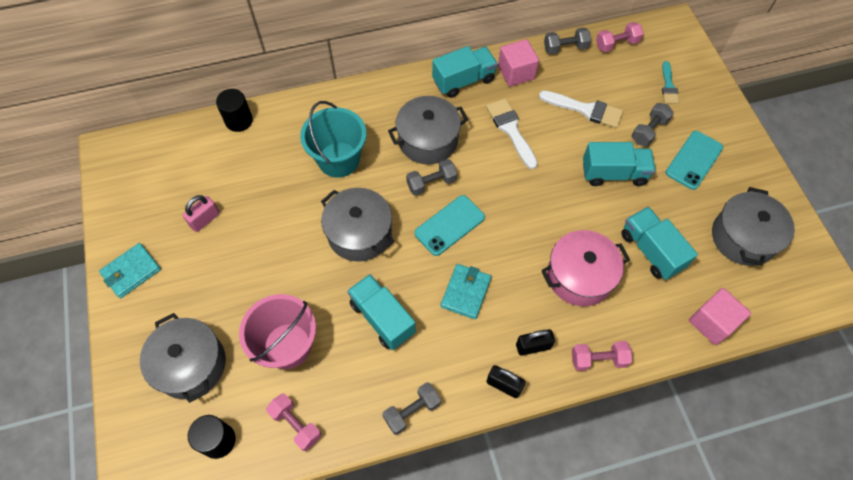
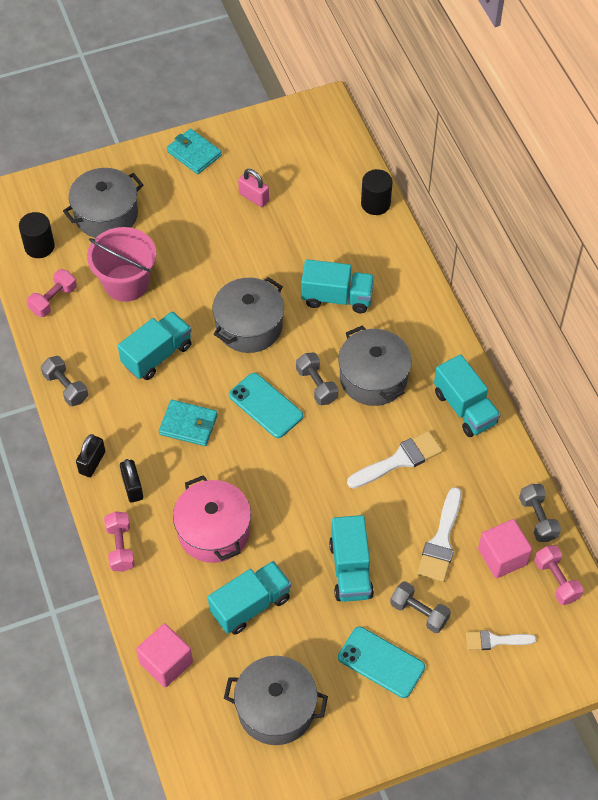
camera: 85 degrees right, 5 degrees down
turquoise bucket [300,101,366,178] -> turquoise truck [301,259,374,313]
pink cube [498,39,539,86] -> pink cube moved to [478,519,532,578]
turquoise brush [662,61,679,104] -> white brush [466,630,537,650]

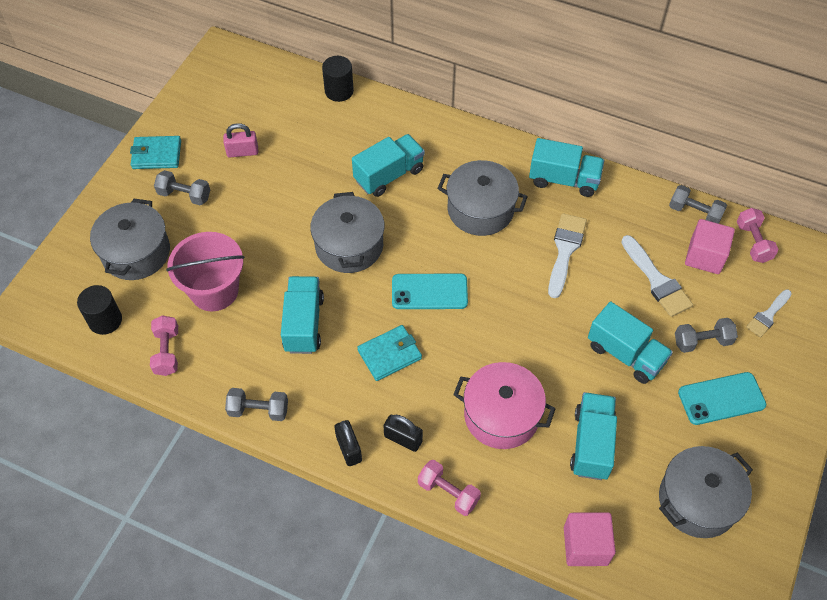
camera: 45 degrees left, 0 degrees up
grey dumbbell [296,353,338,405] -> grey dumbbell moved to [154,170,210,205]
pink dumbbell [534,545,583,605] -> pink dumbbell turned 60 degrees clockwise [737,208,779,263]

